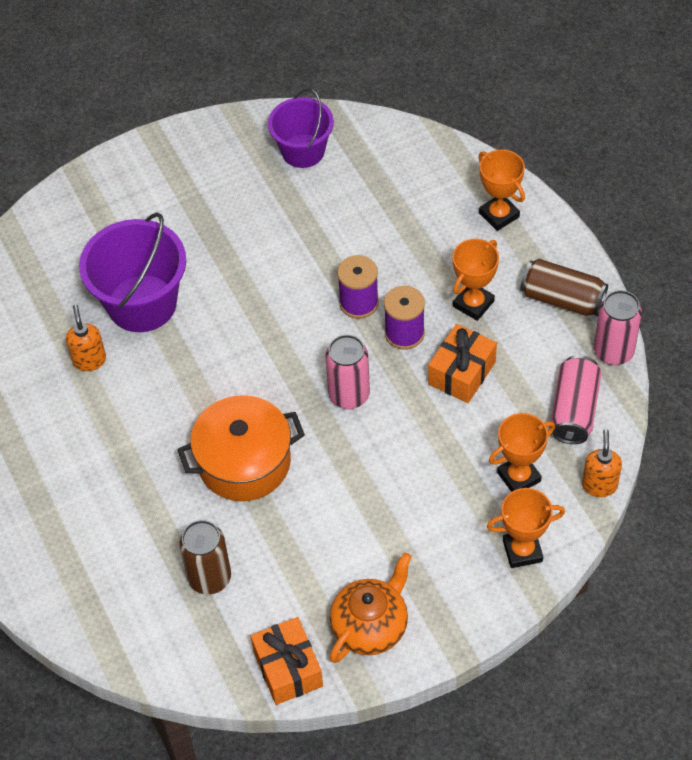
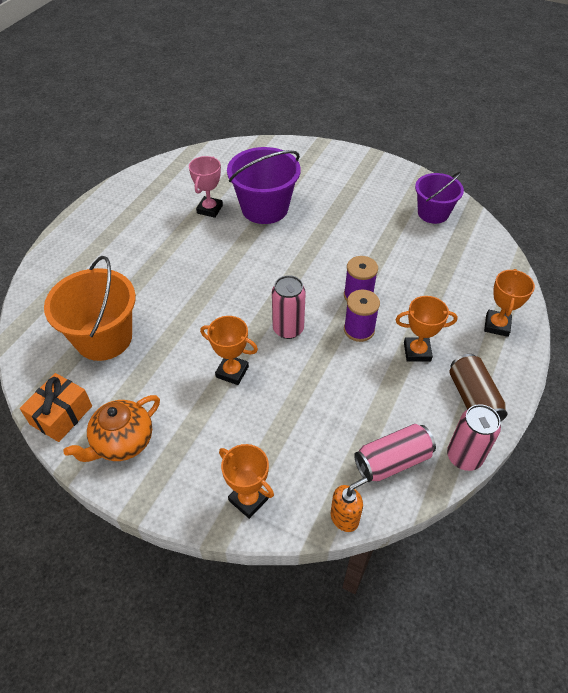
camera: 50 degrees right, 5 degrees down
orange soap dispenser [66,304,106,371] -> pink trophy [189,156,223,218]
orange pot [177,395,305,501] -> none
brown can [179,520,231,595] -> orange bucket [44,256,136,361]
orange teapot [330,552,412,663] -> orange teapot turned 135 degrees clockwise [63,395,160,462]
orange gift [428,324,497,403] -> none
orange trophy [489,413,555,492] -> orange trophy moved to [200,316,258,385]

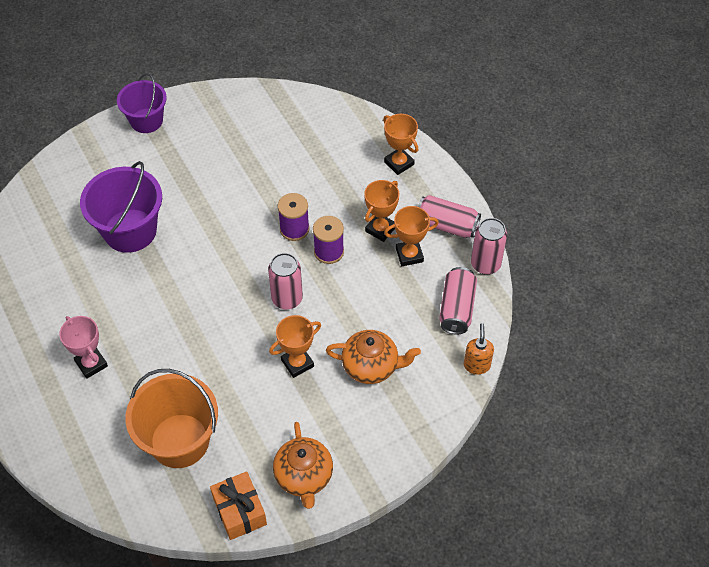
camera: 55 degrees left, 5 degrees up
pink trophy [189,156,223,218] -> pink trophy moved to [59,316,108,379]
orange trophy [219,444,274,519] -> orange trophy moved to [384,206,439,266]
purple bucket [415,172,464,224] -> purple bucket moved to [117,73,167,133]
brown can [449,354,508,421] -> pink can [418,195,481,238]
none -> orange teapot [326,330,421,384]

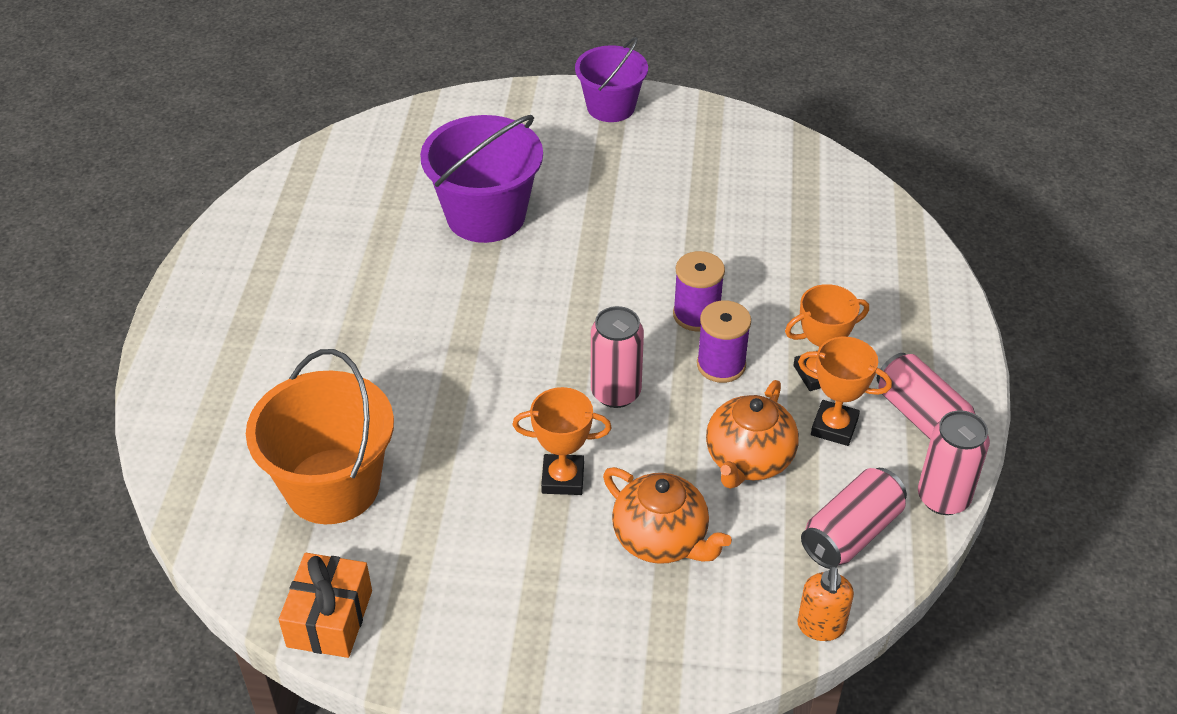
camera: 35 degrees right, 10 degrees down
pink trophy [59,316,108,379] -> none
orange teapot [273,422,333,509] -> orange teapot moved to [706,380,799,489]
orange trophy [383,114,418,175] -> none
orange soap dispenser [464,323,494,375] -> orange soap dispenser turned 150 degrees clockwise [797,566,854,641]

